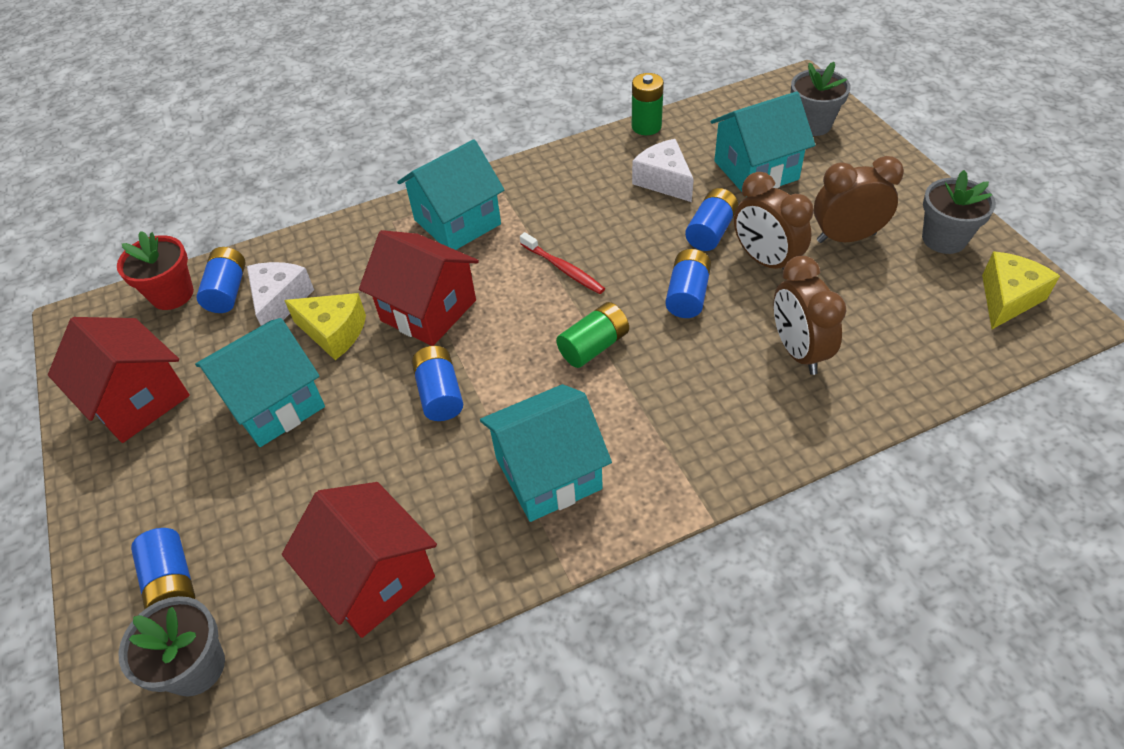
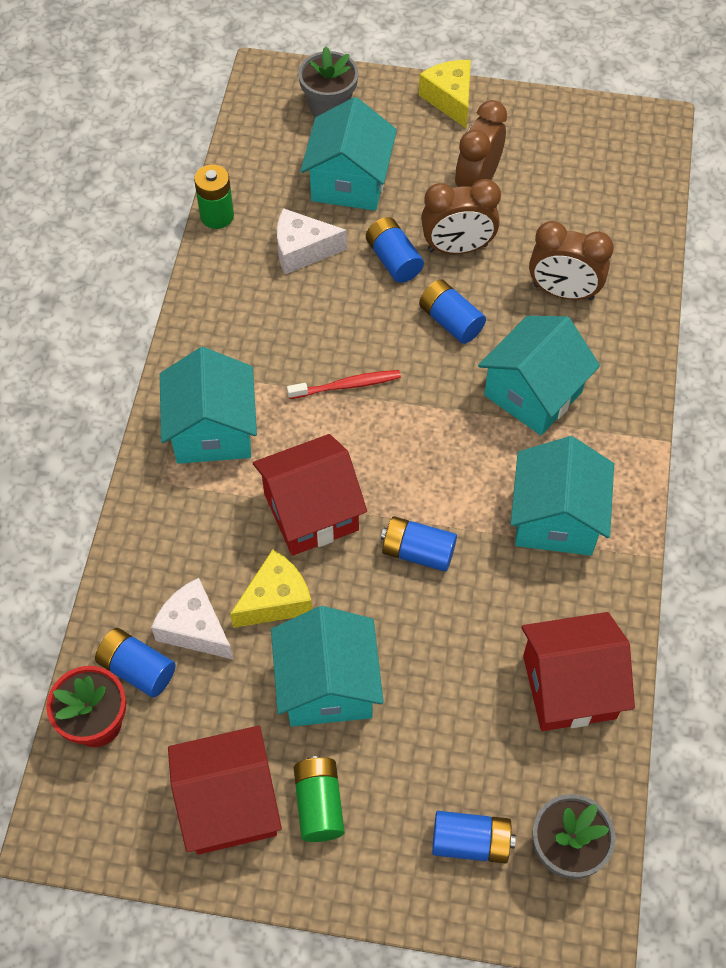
camera: 60 degrees left, 10 degrees up
green battery [556,302,629,368] -> green battery moved to [294,756,345,842]
grey flower pot [922,170,996,254] -> none
yellow cheese [982,251,1060,329] -> yellow cheese moved to [419,60,471,128]
none -> turquoise house [478,316,600,435]

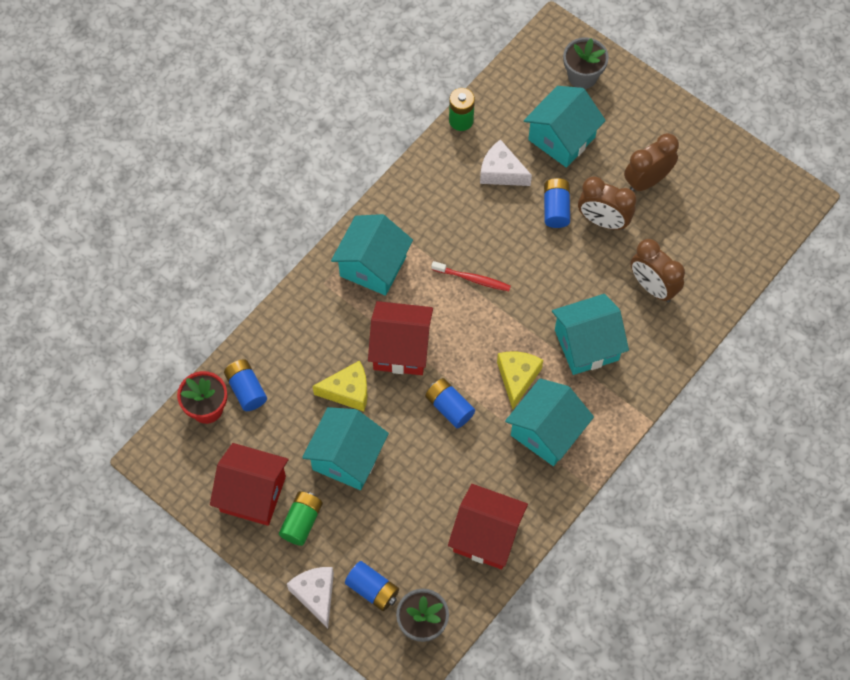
camera: 30 degrees right, 5 degrees up
white cheese [151,578,233,659] -> white cheese moved to [287,567,334,628]
yellow cheese [419,60,471,128] -> yellow cheese moved to [497,352,543,409]
blue battery [419,279,486,344] -> none

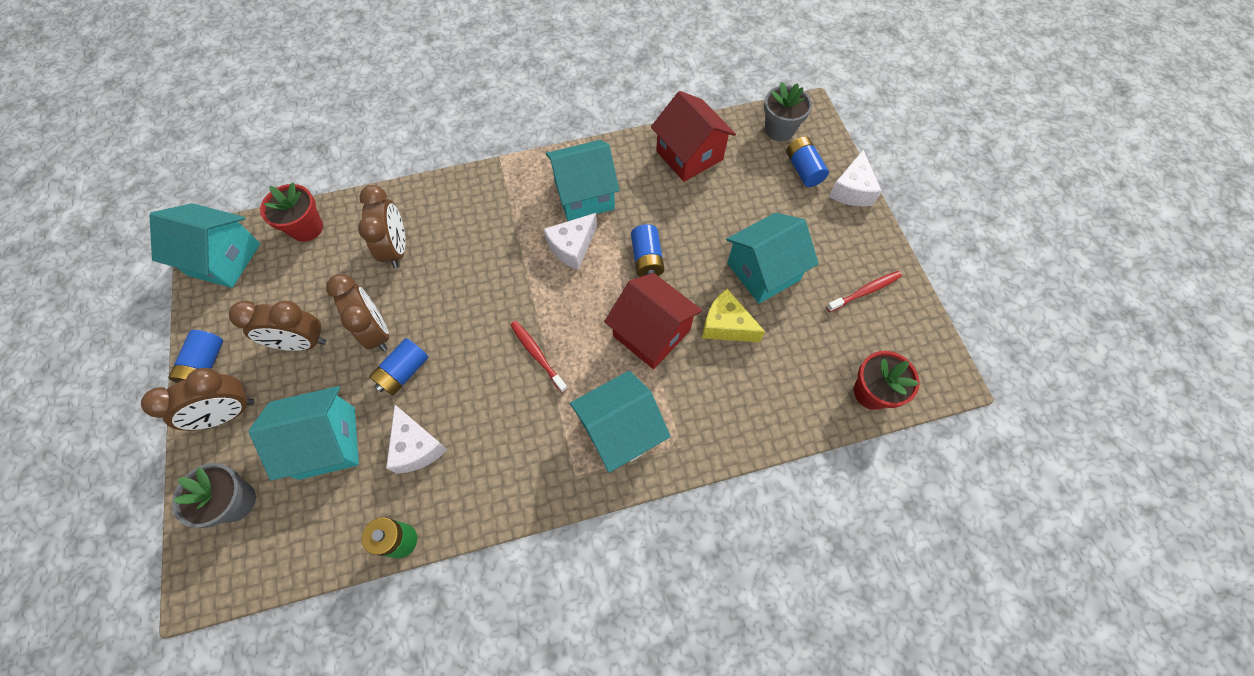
camera: 145 degrees left, 0 degrees up
red house [210,443,288,526] -> red toothbrush [826,271,902,312]
blue battery [224,359,267,411] -> blue battery moved to [168,330,223,383]
green battery [279,491,323,546] -> none
yellow cheese [497,352,543,409] -> white cheese [544,213,597,270]
turquoise house [552,294,629,375] -> turquoise house moved to [149,203,260,288]
none -> brown clock [141,368,255,431]
none -> red flower pot [260,182,323,242]

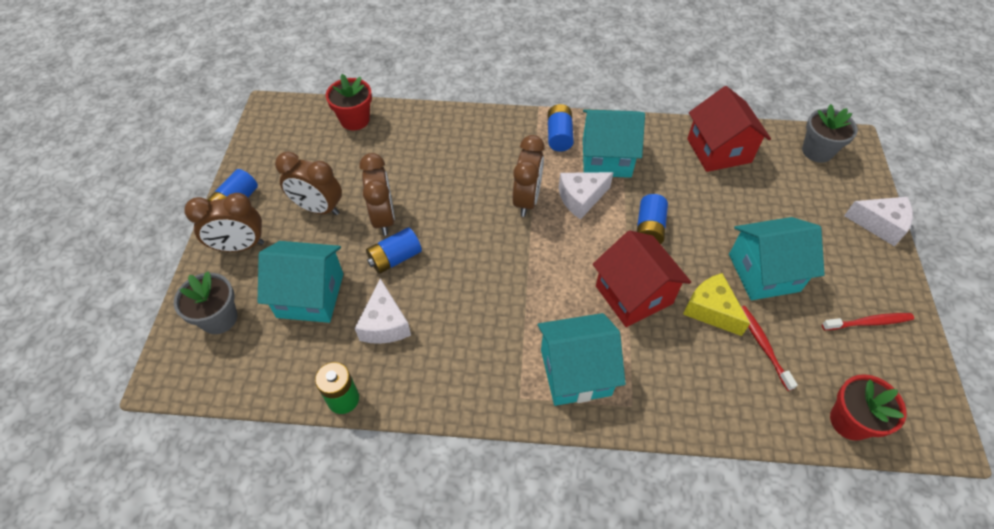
camera: 20 degrees right, 10 degrees down
turquoise house [149,203,260,288] -> none
brown clock [358,185,405,268] -> brown clock moved to [512,135,545,217]
red toothbrush [510,321,568,393] -> red toothbrush moved to [741,306,798,391]
blue battery [786,137,829,187] -> blue battery moved to [548,104,574,151]
white cheese [828,150,882,206] -> white cheese turned 105 degrees counterclockwise [844,197,913,246]

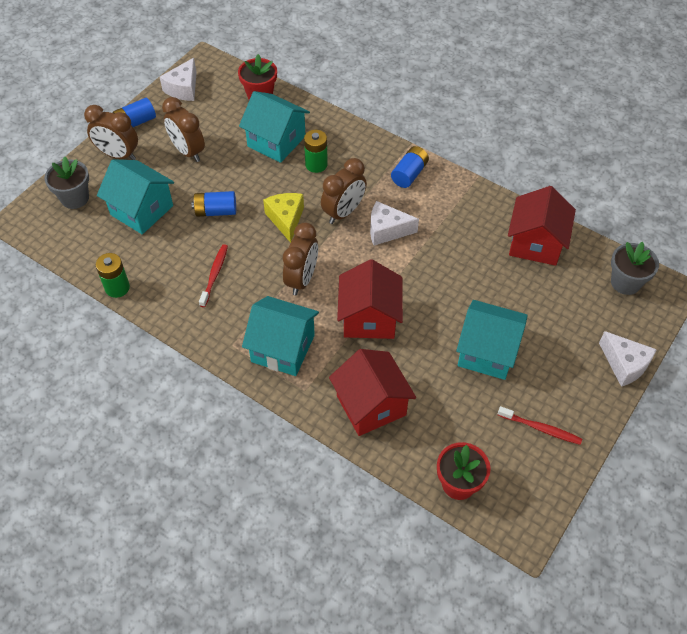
camera: 30 degrees right, 0 degrees up
white cheese [355,278,411,344] -> white cheese moved to [160,58,197,101]
brown clock [360,153,395,236] -> brown clock moved to [283,222,318,295]
turquoise house [583,109,645,178] -> turquoise house moved to [239,91,310,163]
blue battery [637,194,668,244] -> none
yellow cheese [683,273,750,336] -> yellow cheese moved to [263,193,304,243]
red toothbrush [741,306,798,391] -> red toothbrush moved to [199,244,228,307]
none -> green battery [304,130,328,173]
none -> red house [329,349,416,436]

